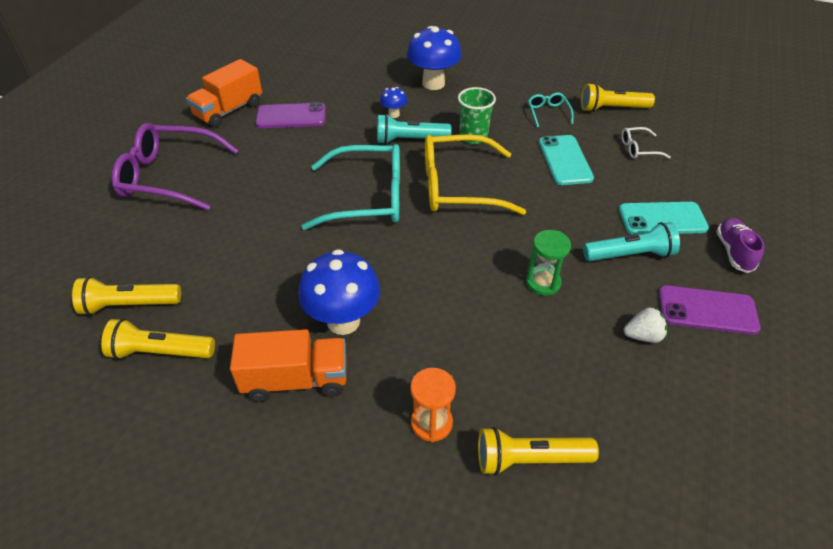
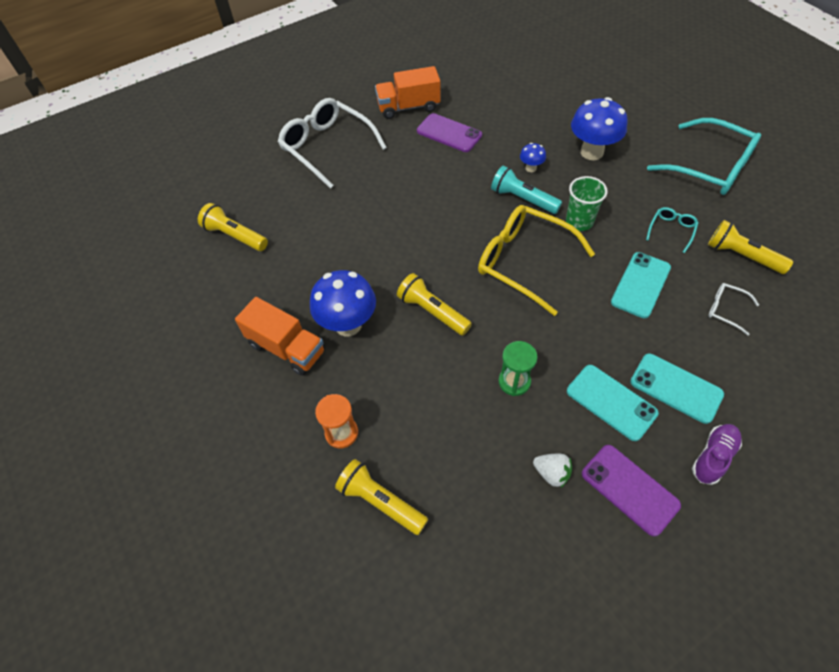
camera: 40 degrees right, 10 degrees up
yellow flashlight [101,319,215,360] -> yellow flashlight moved to [397,273,472,335]
purple glasses [112,123,239,210] -> white glasses [278,98,387,189]
turquoise glasses [301,144,400,230] -> turquoise glasses moved to [647,118,761,195]
turquoise flashlight [583,222,680,261] -> turquoise phone [567,365,659,441]

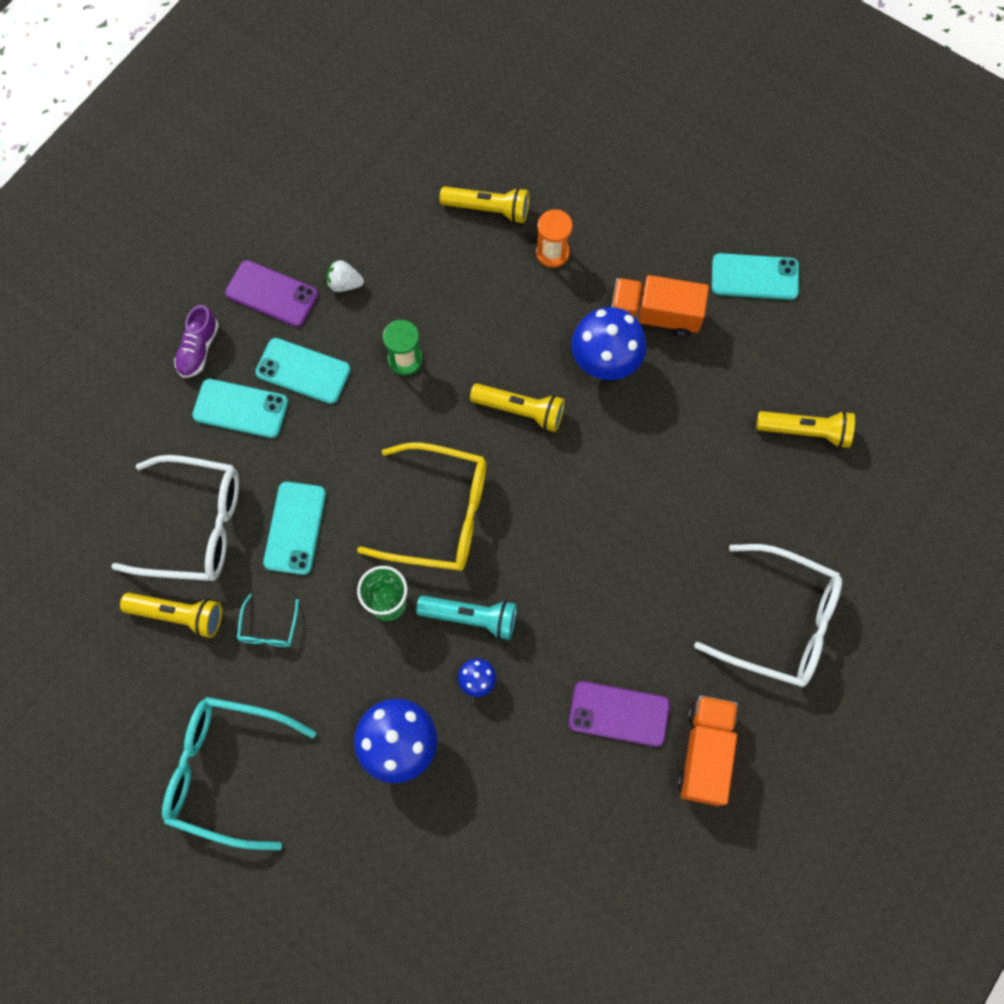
camera: 155 degrees right, 15 degrees up
orange truck [375,66,441,119] -> orange truck turned 45 degrees counterclockwise [678,695,738,806]
white glasses [708,283,759,335] -> white glasses [111,455,239,581], size x2.24
none -> turquoise phone [712,253,799,300]

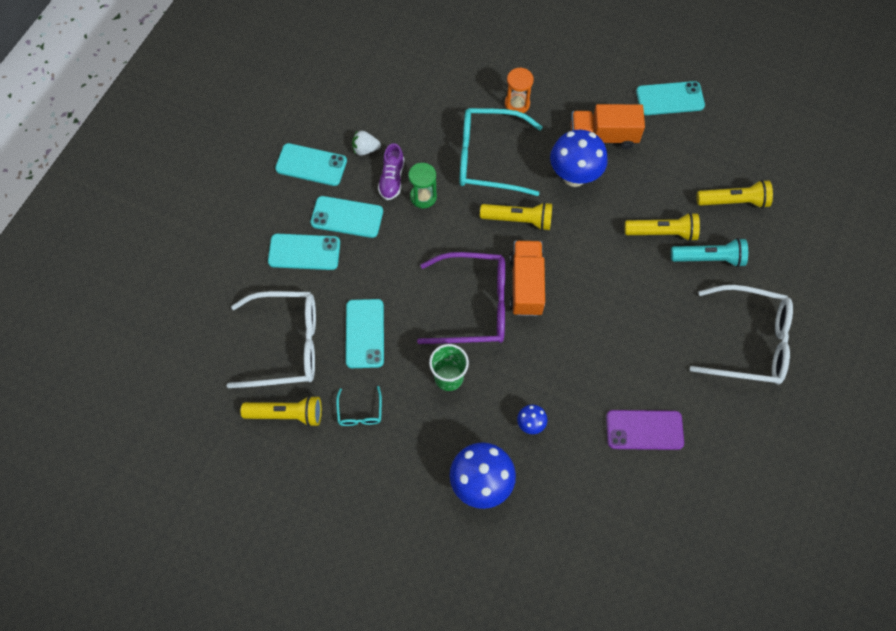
camera: 10 degrees left, 5 degrees down
turquoise glasses [162,697,316,850] -> turquoise glasses moved to [459,108,542,196]
purple shoe [174,305,219,378] -> purple shoe moved to [378,143,404,200]
purple phone [225,260,318,327] -> turquoise phone [275,143,347,186]
yellow glasses [357,442,486,571] -> purple glasses [417,252,505,344]
turquoise flashlight [416,596,517,640] -> turquoise flashlight moved to [671,238,748,267]
yellow flashlight [440,186,529,224] -> yellow flashlight moved to [625,212,700,241]
orange truck [678,695,738,806] -> orange truck moved to [510,241,545,316]

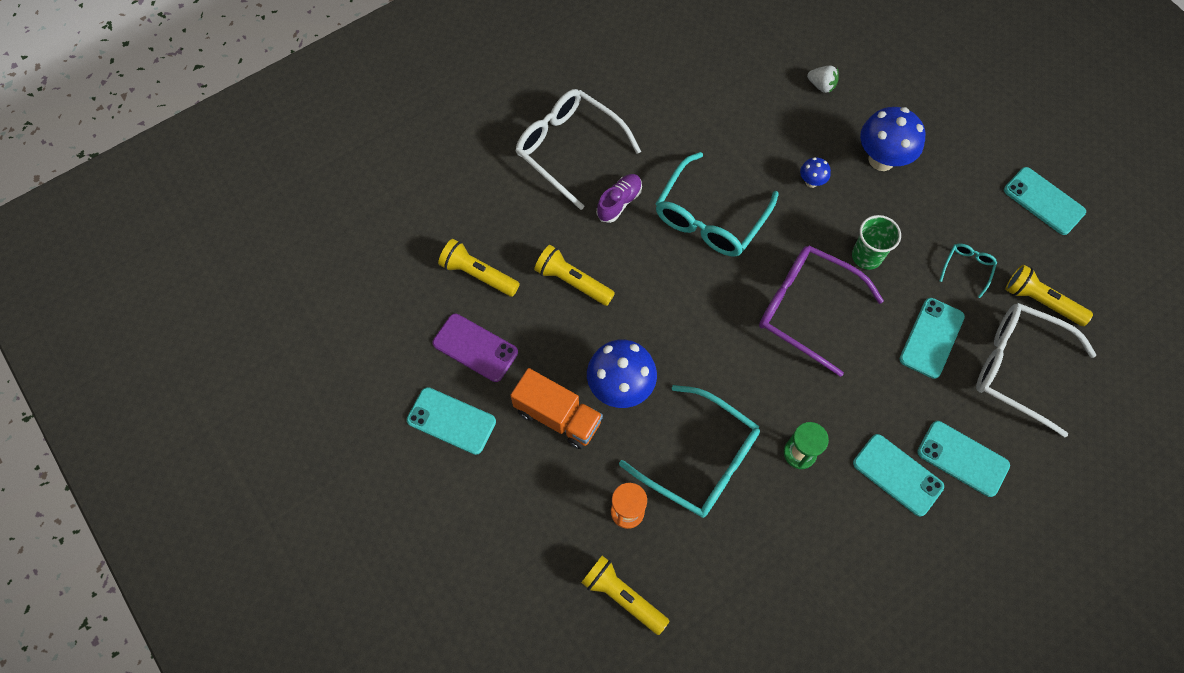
camera: 150 degrees left, 0 degrees up
turquoise phone [275,143,347,186] -> turquoise phone moved to [1004,167,1086,235]
white strawberry [352,131,381,156] -> white strawberry moved to [807,66,839,93]
purple shoe [378,143,404,200] -> purple shoe moved to [597,174,642,223]
yellow flashlight [480,202,552,231] -> yellow flashlight moved to [581,556,669,635]
orange truck [510,241,545,316] -> none
purple phone [606,410,684,450] -> purple phone moved to [432,314,518,382]
turquoise flashlight [671,238,748,267] -> none
none -> turquoise glasses [655,152,779,257]

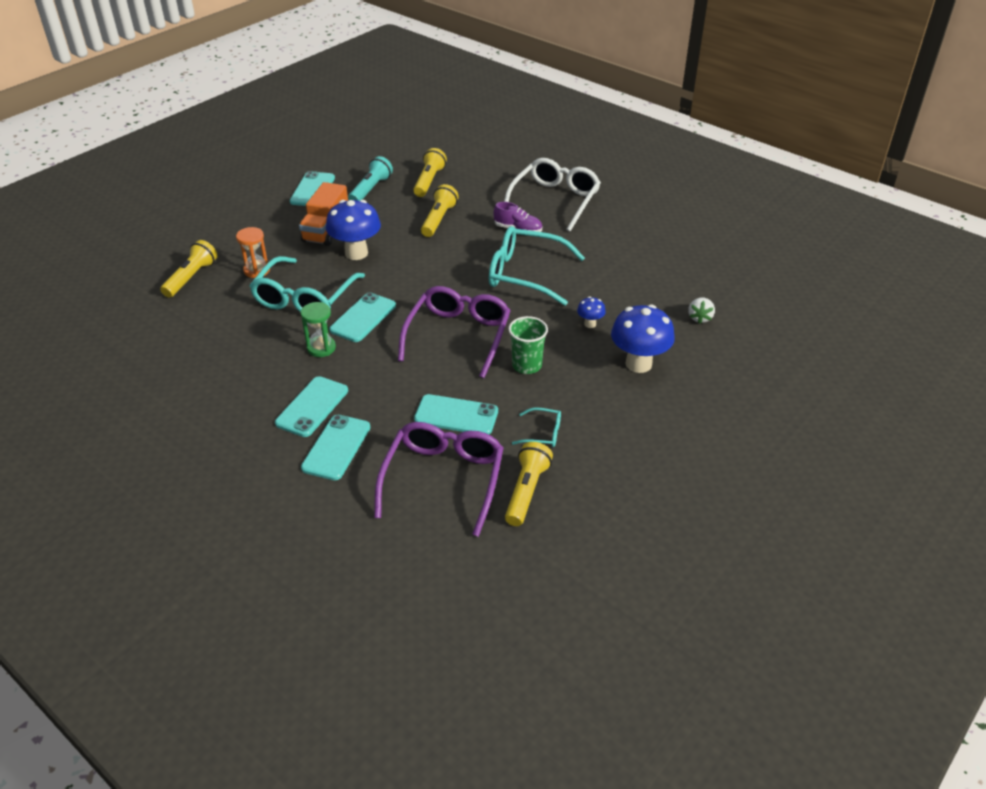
camera: 75 degrees right, 25 degrees down
purple phone [432,314,518,382] -> turquoise flashlight [348,156,393,201]
white glasses [976,303,1097,437] -> purple glasses [374,422,504,537]
turquoise phone [1004,167,1086,235] -> turquoise phone moved to [329,292,396,342]

